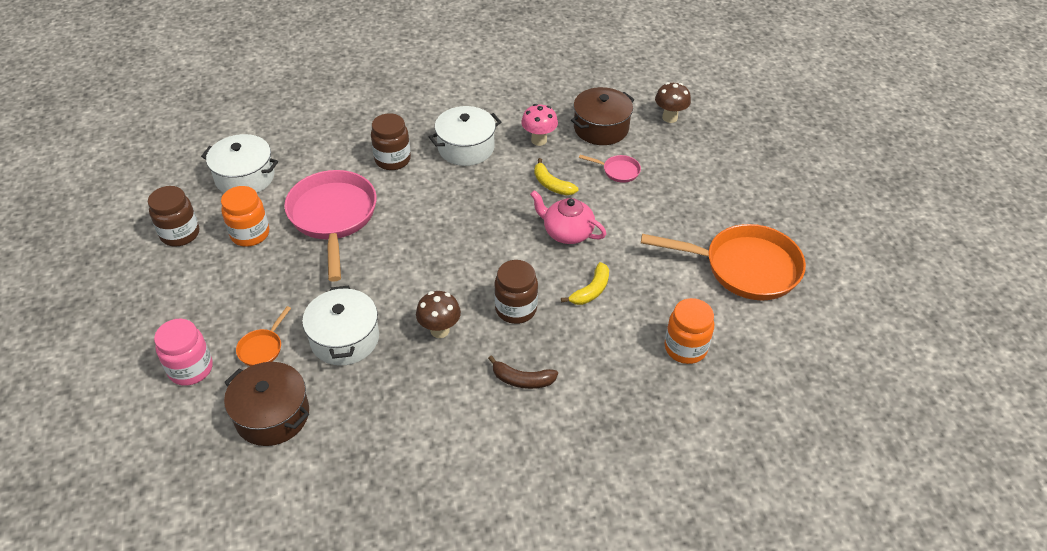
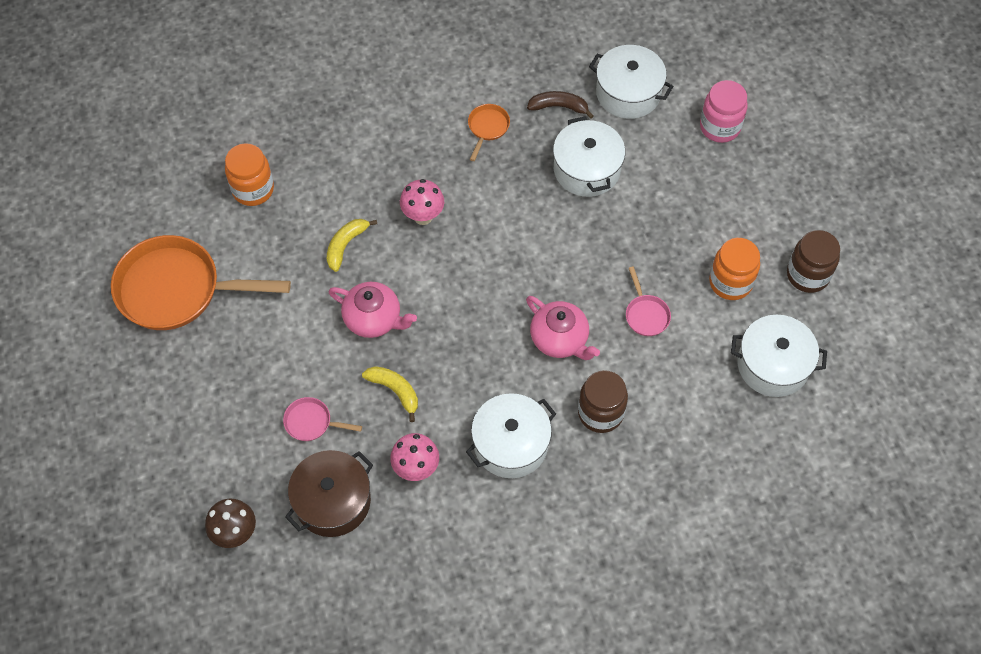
camera: 175 degrees right, 15 degrees up
brown pot [224,362,309,446] -> white pot [589,45,674,119]
orange pan [236,306,291,366] -> orange pan moved to [468,104,510,161]
pink pan [284,170,377,282] -> pink pan [626,267,671,336], size x0.43
brown mushroom [416,291,461,338] -> none
brown banana [488,355,558,389] -> brown banana moved to [527,91,594,119]
brown jar [494,260,538,324] -> pink mushroom [400,179,444,225]
none -> pink teapot [526,296,600,360]

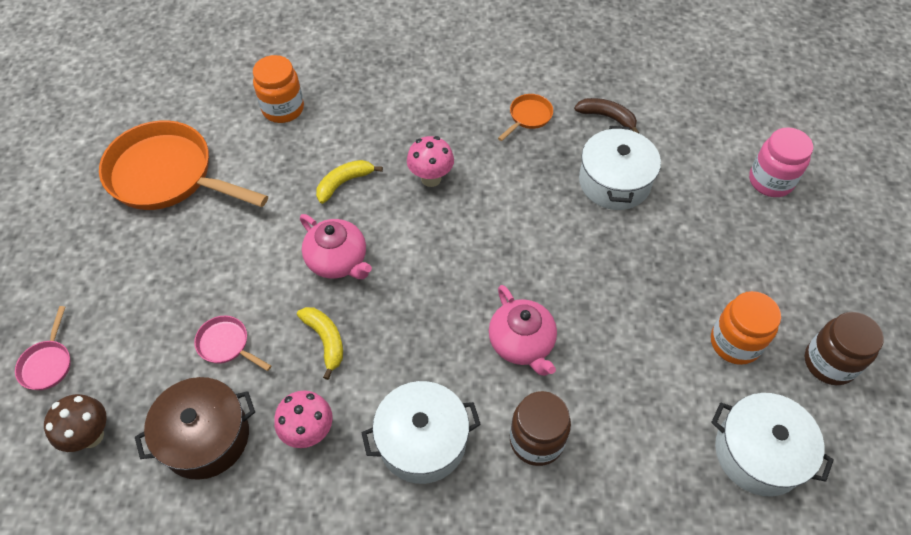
camera: 20 degrees right, 5 degrees down
white pot [589,45,674,119] -> none
pink pan [626,267,671,336] -> pink pan moved to [15,306,71,390]

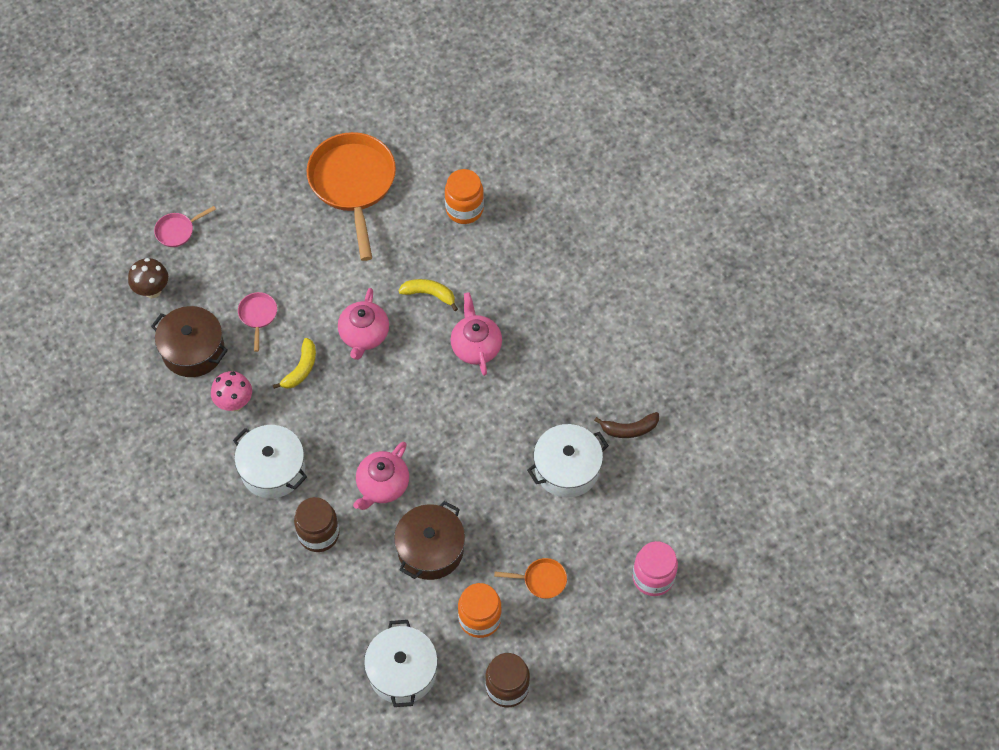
camera: 55 degrees right, 5 degrees up
pink mushroom [407,136,454,187] -> pink teapot [451,292,502,376]
orange pan [498,94,553,141] -> orange pan moved to [494,558,567,599]
brown banana [574,98,639,133] -> brown banana turned 90 degrees clockwise [594,412,659,438]
none -> brown pot [394,501,465,580]

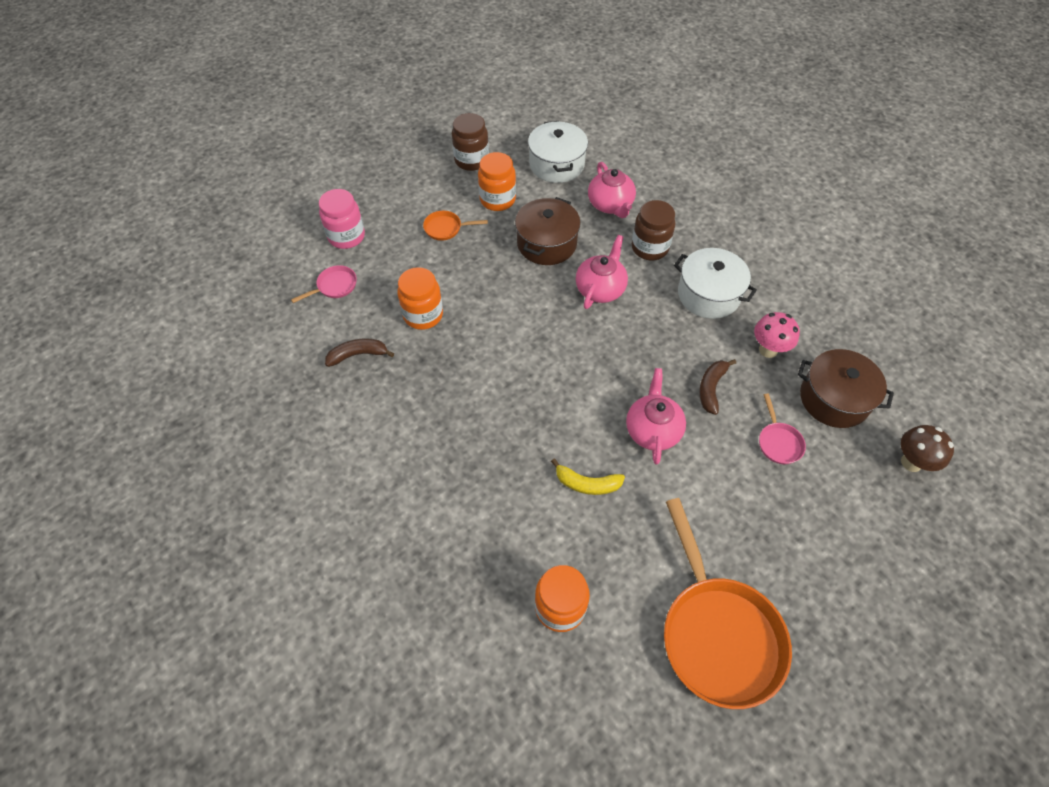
camera: 175 degrees right, 5 degrees down
pink pan [154,206,216,247] -> pink pan moved to [291,265,357,303]
yellow banana [273,338,316,389] -> brown banana [699,359,736,415]
pink teapot [451,292,502,376] -> pink teapot moved to [588,162,636,218]
white pot [527,424,609,498] -> orange jar [397,267,443,330]

